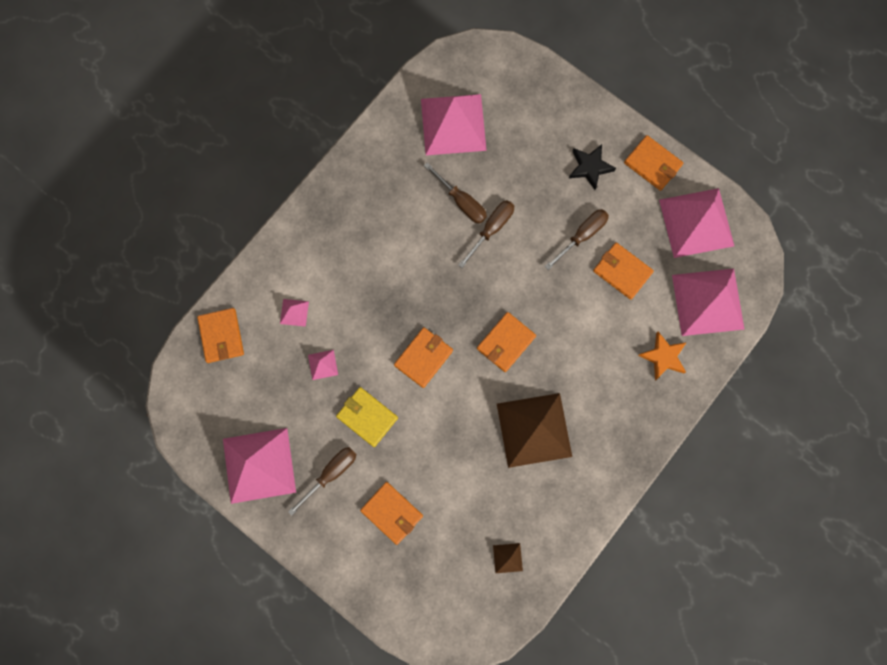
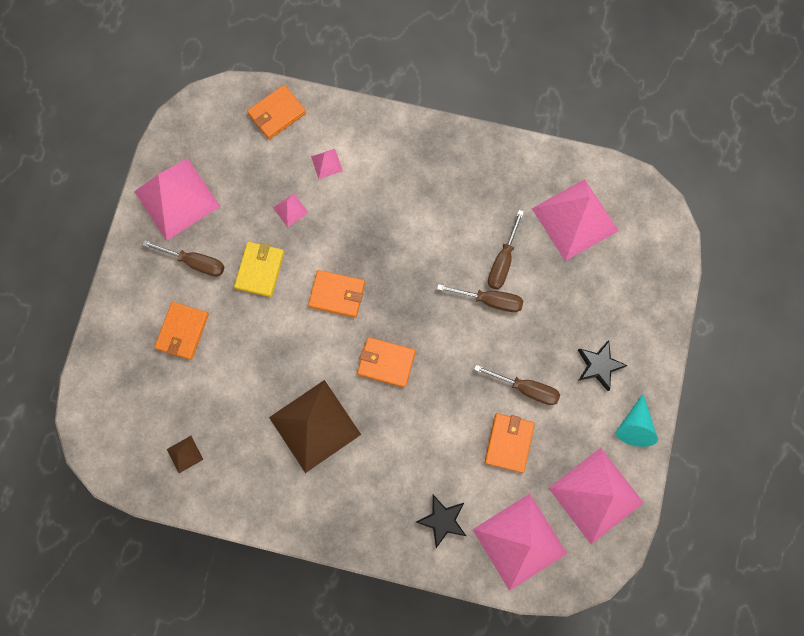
camera: 65 degrees right, 0 degrees up
orange wallet [624,135,683,191] -> turquoise cone [616,393,658,447]
orange star [638,331,687,381] -> black star [416,495,466,548]

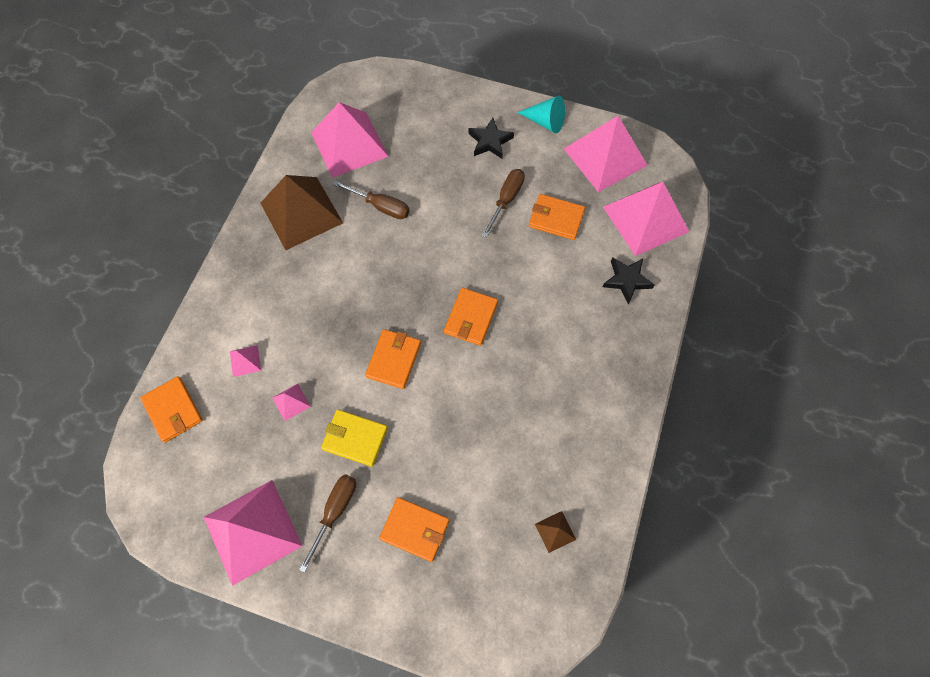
camera: 85 degrees left, 10 degrees down
brown pyramid [269,380,361,473] -> brown pyramid moved to [260,175,343,250]
brown screwdriver [437,284,523,312] -> none

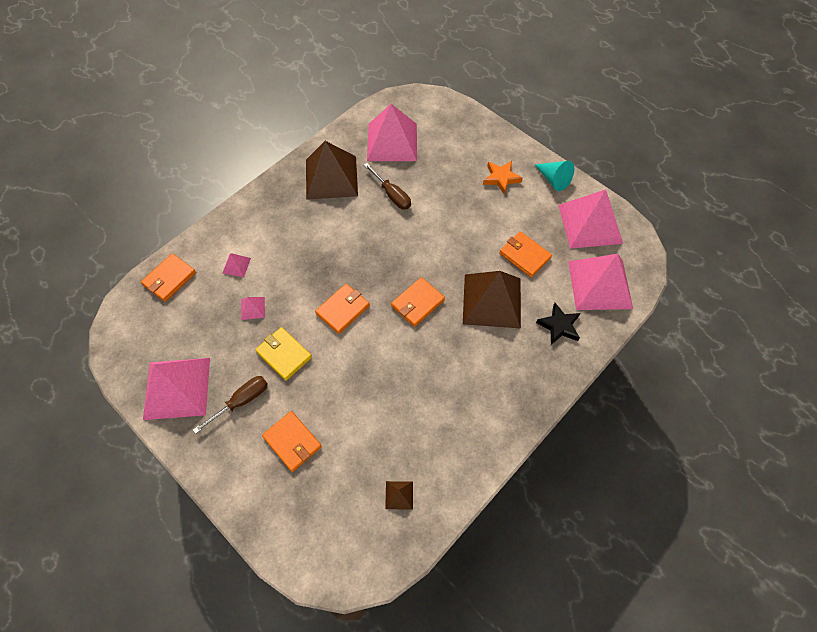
camera: 25 degrees right, 5 degrees down
orange wallet [140,376,203,443] -> orange wallet turned 45 degrees clockwise [141,253,196,302]
black star [468,118,514,159] -> orange star [483,161,523,195]
brown screwdriver [482,169,525,237] -> none
none -> brown pyramid [463,271,521,329]

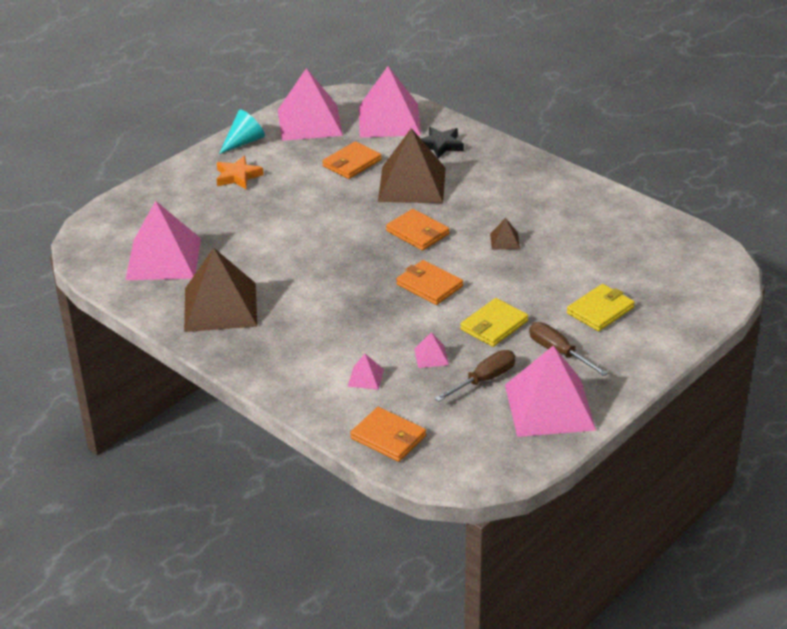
camera: 90 degrees left, 25 degrees down
orange wallet [262,411,322,472] -> yellow wallet [567,284,635,331]
brown screwdriver [364,163,411,210] -> brown screwdriver moved to [434,350,516,402]
brown pyramid [385,481,413,509] -> brown pyramid moved to [490,218,520,250]

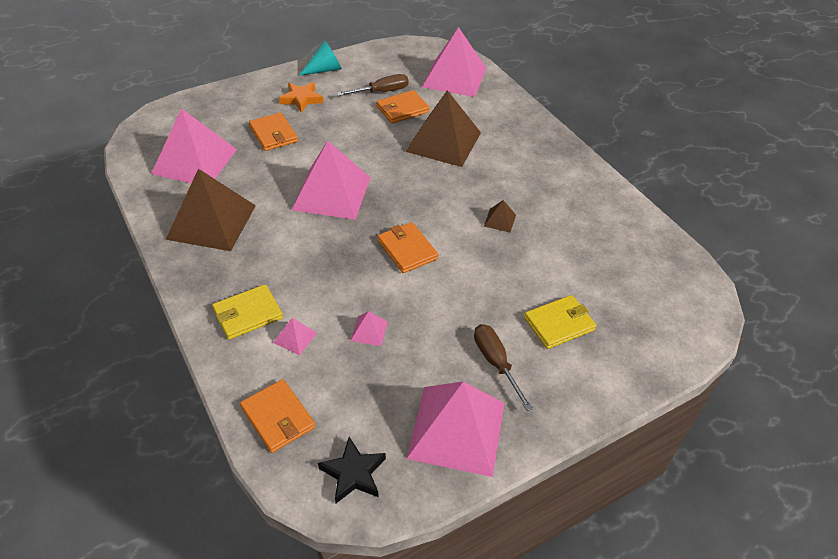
camera: 15 degrees right, 10 degrees up
pink pyramid [278,68,343,141] -> pink pyramid moved to [292,141,371,220]
orange wallet [386,209,450,251] -> orange wallet moved to [249,112,298,151]
black star [421,127,464,158] -> black star moved to [318,437,386,503]
brown screwdriver [434,350,516,402] -> brown screwdriver moved to [337,74,409,96]
yellow wallet [460,298,528,347] -> yellow wallet moved to [212,284,283,340]

